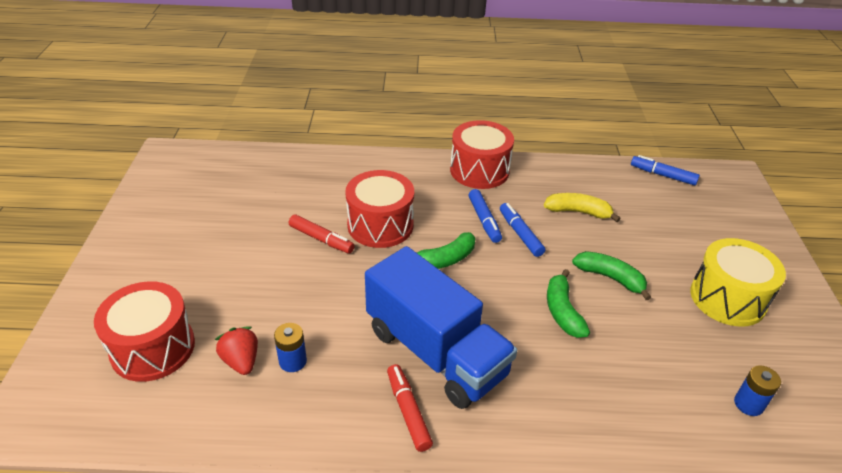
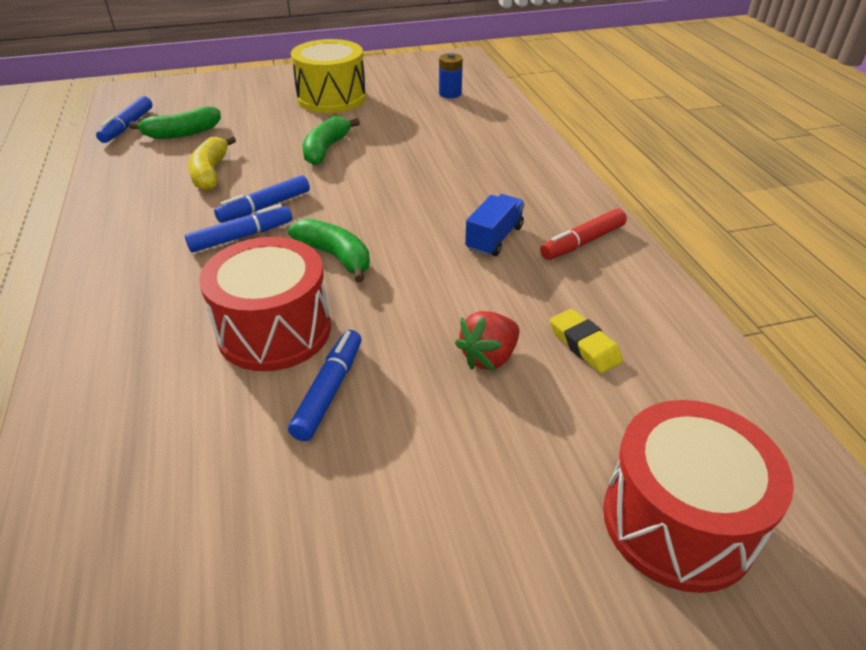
camera: 105 degrees left, 0 degrees up
red strawberry [215,326,258,375] -> red strawberry moved to [455,311,519,371]
blue battery [274,323,307,372] -> yellow eraser [550,309,623,373]
red marker [289,215,355,253] -> blue marker [288,330,362,441]
blue truck [365,246,517,409] -> blue truck [465,194,525,256], size x0.42
red drum [450,120,514,189] -> none
green banana [547,269,590,338] -> green banana moved to [129,107,221,139]

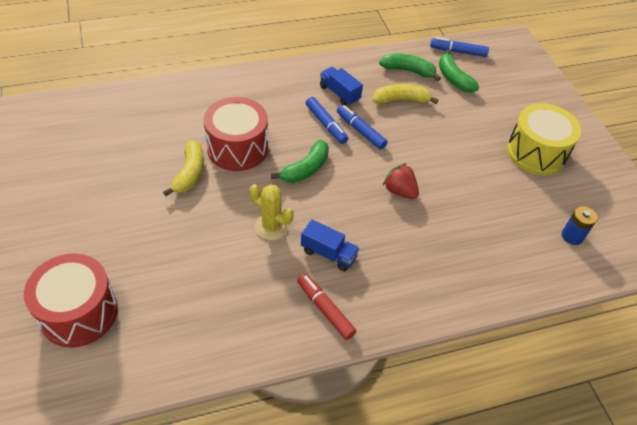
camera: 85 degrees right, 10 degrees up
blue marker [288,330,362,441] -> yellow banana [163,140,204,196]
green banana [303,116,360,165] -> green banana moved to [379,54,441,81]
red strawberry [455,311,519,371] -> red strawberry moved to [383,163,419,199]
yellow eraser [550,309,623,373] -> none
none -> yellow cactus [249,184,294,240]
none -> blue truck [320,67,363,106]

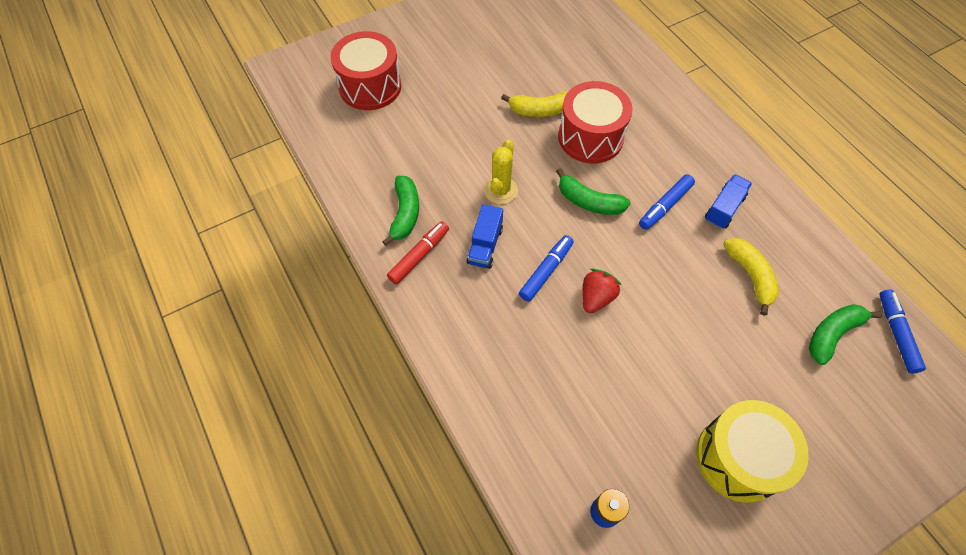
camera: 80 degrees right, 10 degrees up
blue marker [337,105,388,150] -> blue marker moved to [519,235,574,302]
green banana [379,54,441,81] -> green banana moved to [382,176,419,246]

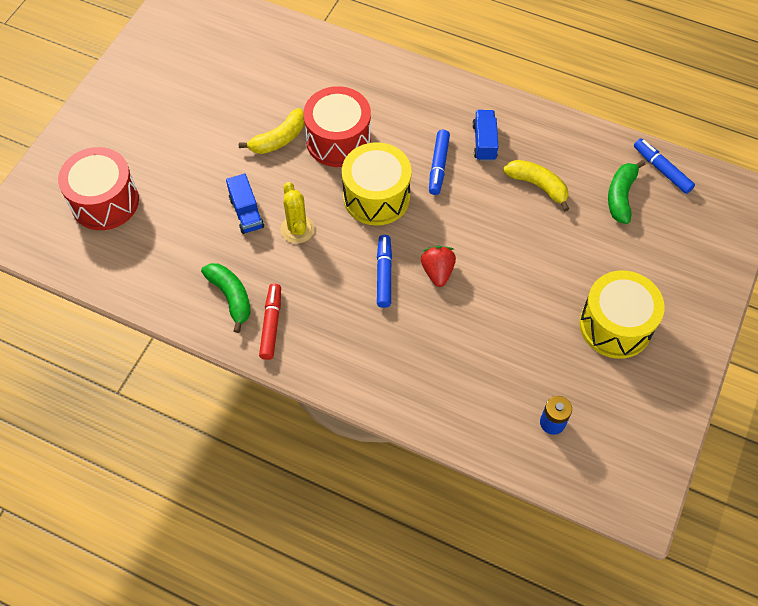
camera: 35 degrees left, 0 degrees up
blue truck [467,204,503,269] -> blue truck moved to [226,174,264,234]
green banana [556,168,631,215] -> yellow drum [342,142,412,226]

